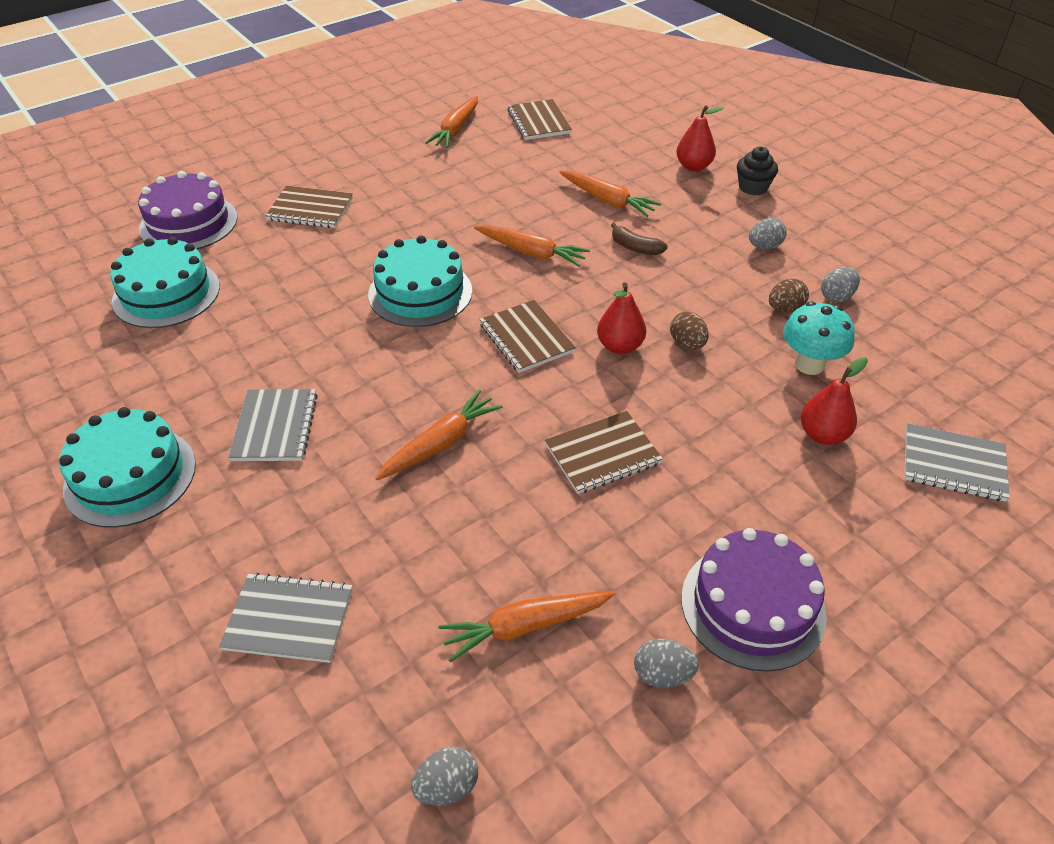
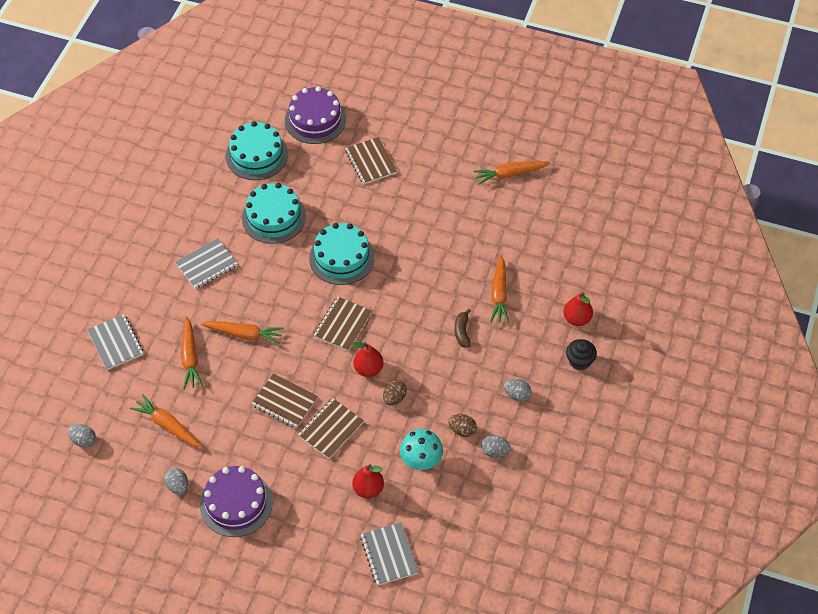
camera: 55 degrees right, 10 degrees up
turquoise cake [59,407,196,528] -> turquoise cake moved to [242,183,306,244]
orange carrot [474,225,590,267] -> orange carrot moved to [181,316,203,389]
brown notebook [507,99,572,140] -> brown notebook moved to [298,398,364,459]

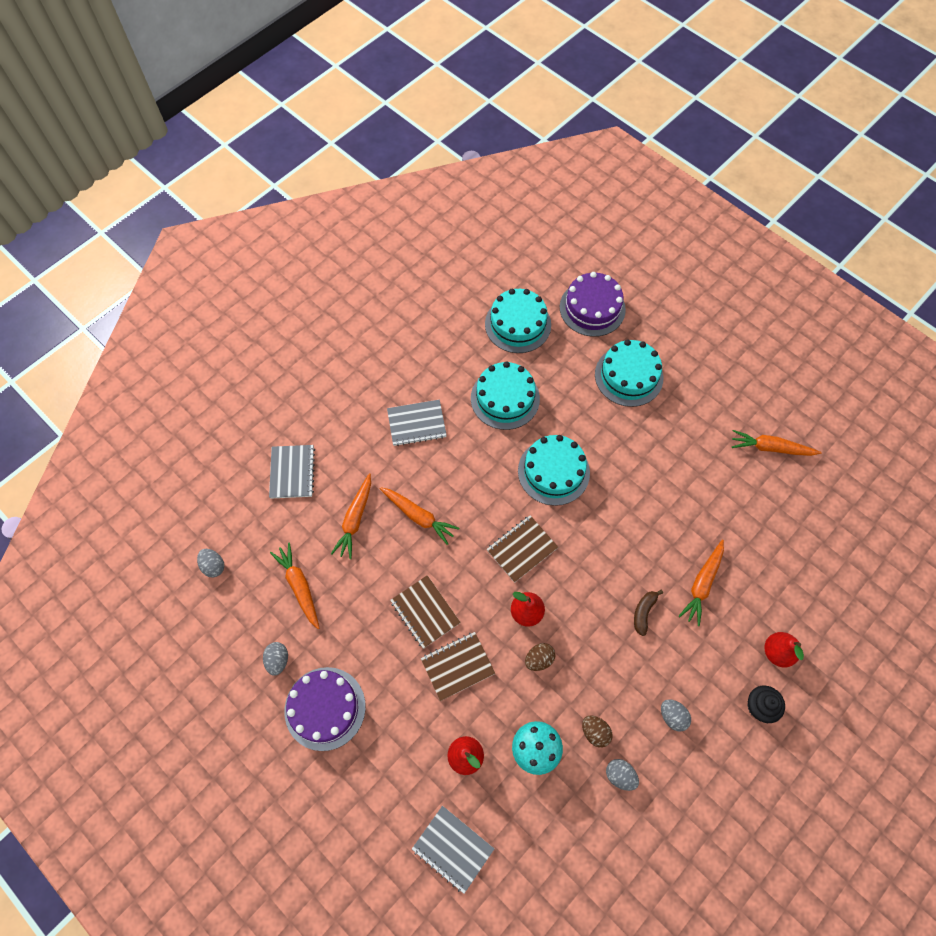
camera: 25 degrees right, 10 degrees up
brown notebook [345,137,397,184] -> turquoise cake [595,339,663,407]
grey notebook [360,522,418,586] -> grey notebook turned 60 degrees counterclockwise [412,806,494,894]

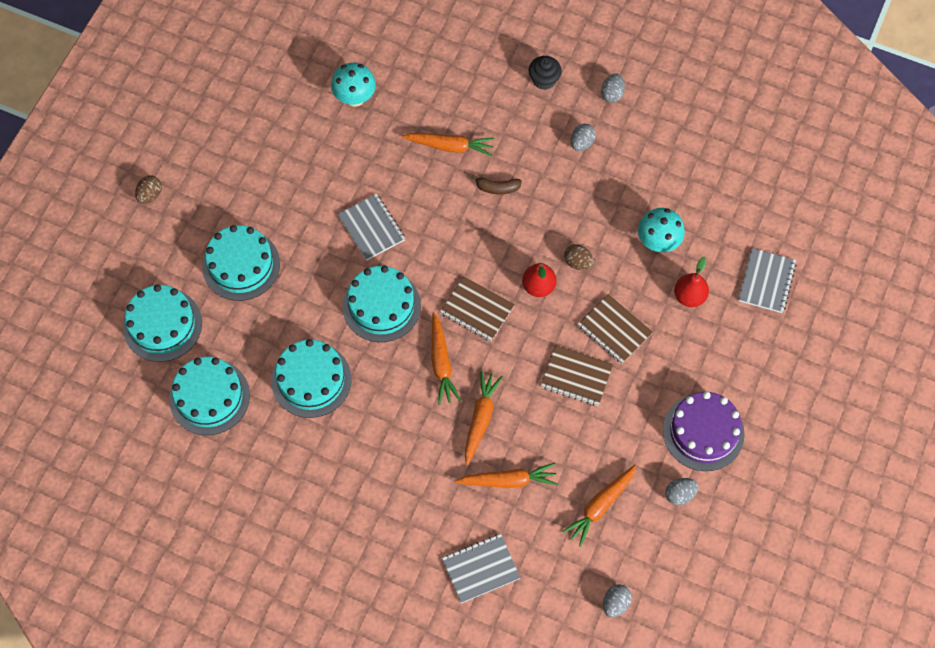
camera: 110 degrees left, 0 degrees up
grey notebook [387,400,447,446] -> grey notebook moved to [338,194,405,261]
brown notebook [390,575,461,649] -> brown notebook turned 75 degrees clockwise [541,345,613,406]
purple cake [560,272,626,337] -> turquoise cake [123,284,202,362]
brown egg [582,715,612,748] -> brown egg moved to [135,176,162,204]
grey egg [606,759,639,791] -> grey egg moved to [601,74,625,103]
orange carrot [732,430,822,456] -> orange carrot moved to [431,312,461,405]
red pear [764,632,804,668] -> none
none -> turquoise mushroom [331,62,376,107]

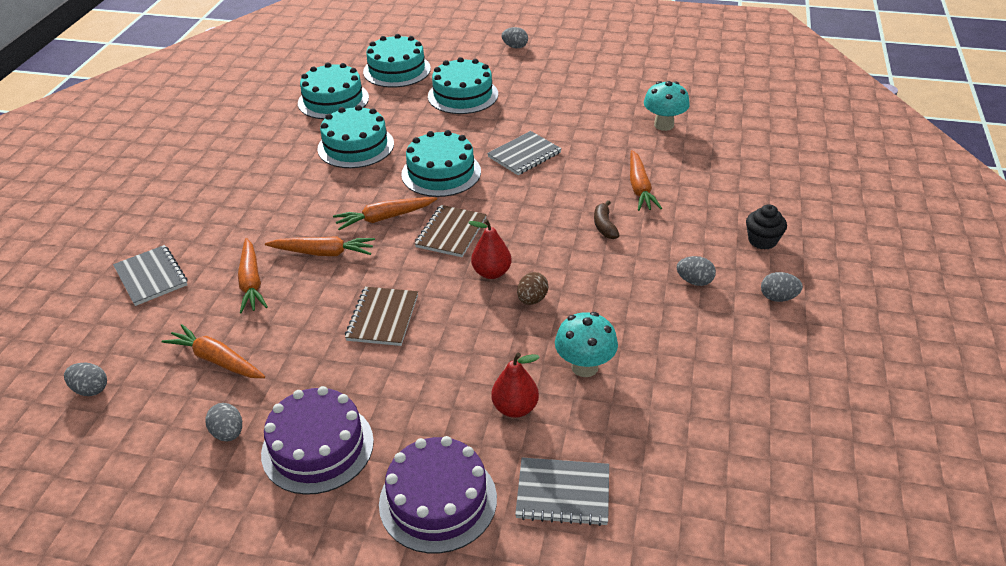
camera: 80 degrees right, 25 degrees down
brown egg [135,176,162,204] -> grey egg [502,27,528,48]
brown notebook [578,294,653,364] -> none
none -> purple cake [379,436,497,553]

